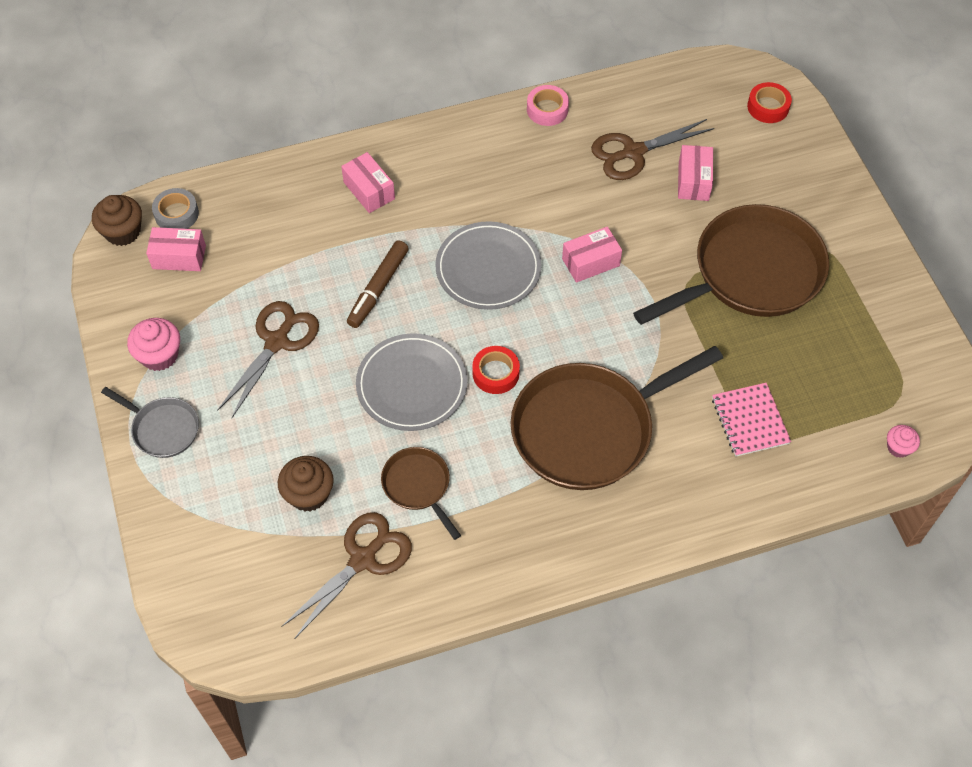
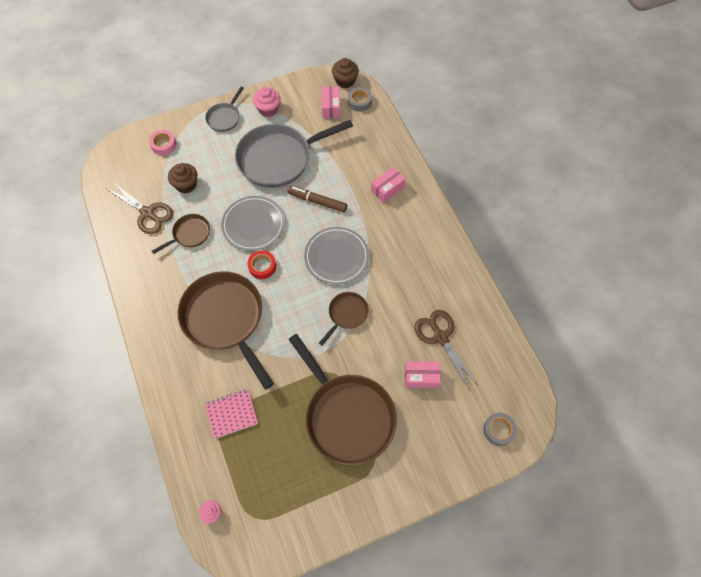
camera: 85 degrees right, 5 degrees up
brown scissors [217,301,319,418] -> grey pan [235,120,353,188]
pink tape [527,85,569,126] -> pink tape moved to [149,130,176,155]
pink box [562,227,622,283] -> brown pan [319,292,369,346]
red tape [747,82,792,123] -> grey tape [483,413,517,446]

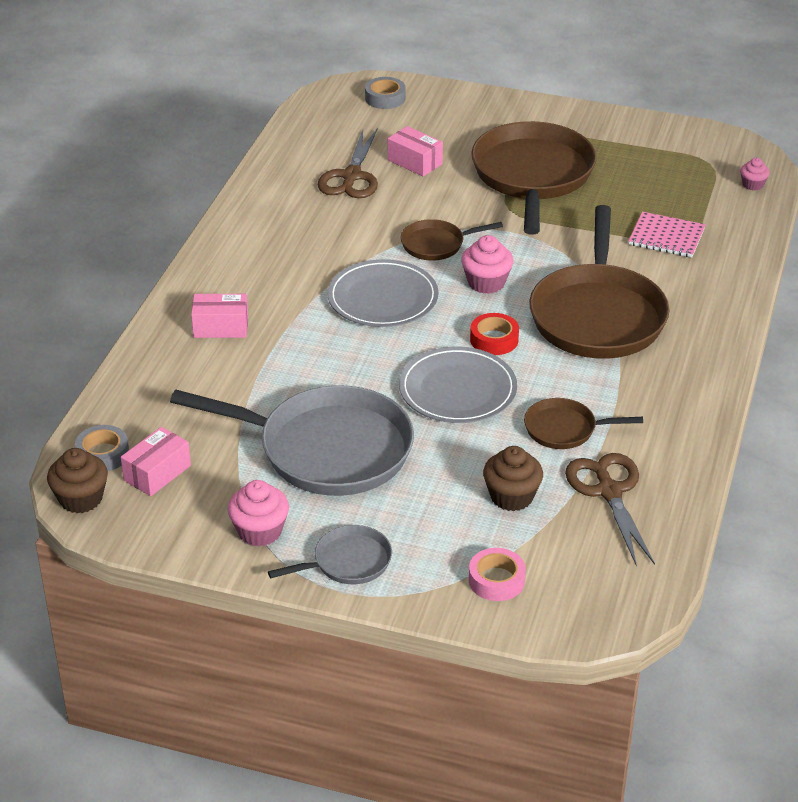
camera: 140 degrees left, 25 degrees down
brown marker [288,186,347,212] -> none
none -> pink cupcake [461,235,513,294]

